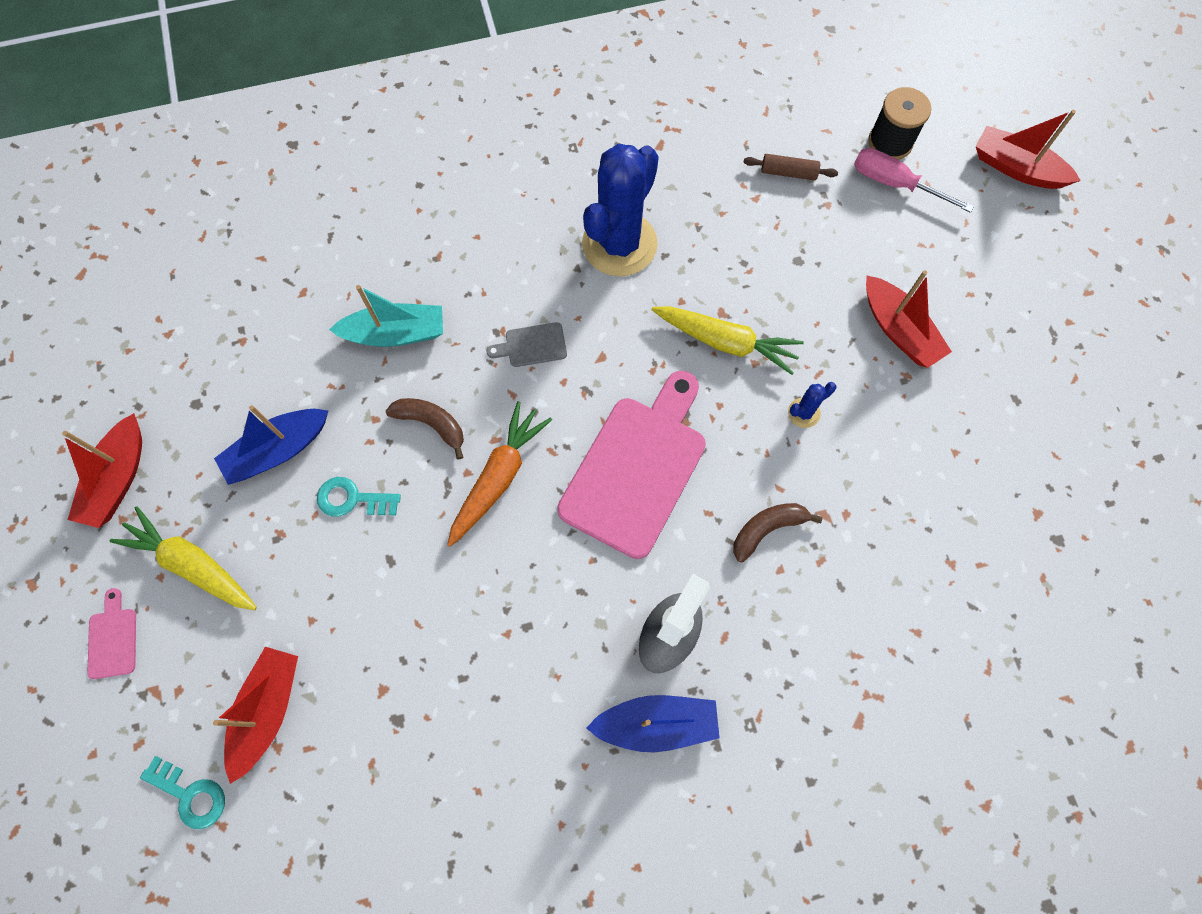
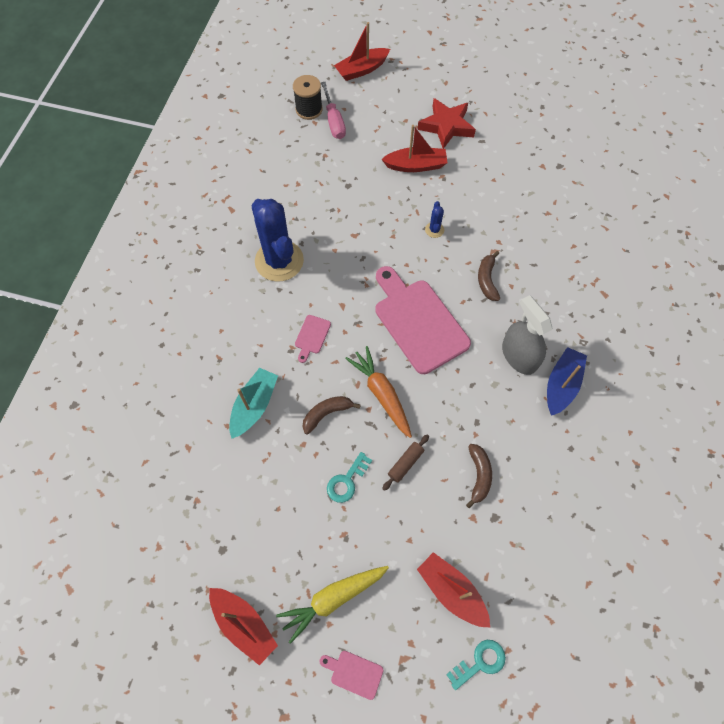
camera: 60 degrees left, 5 degrees down
blue boat [214,405,328,485] -> none
grey cutting board [486,322,567,367] -> pink cutting board [295,315,331,363]
yellow carrot [651,306,804,375] -> none
brown rolling pin [743,154,838,181] -> brown rolling pin moved to [382,434,429,491]
pink screwdriver [854,148,974,213] -> pink screwdriver turned 75 degrees counterclockwise [321,82,346,139]
none -> red star [417,98,476,149]
none -> brown banana [466,444,492,508]

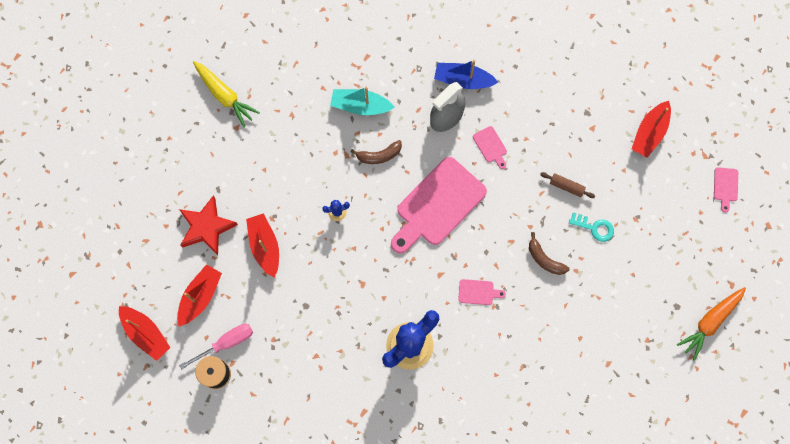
camera: 105 degrees left, 10 degrees up
red boat [209,588,278,665] -> red boat moved to [177,264,222,326]
turquoise boat [229,368,278,439] -> turquoise boat moved to [330,87,395,115]
yellow carrot [276,566,389,644] -> yellow carrot moved to [193,61,260,127]
orange carrot [345,346,412,438] -> orange carrot moved to [677,287,746,361]
turquoise key [446,640,506,690] -> none
brown banana [466,444,492,508] -> none
none -> pink cutting board [473,126,507,169]

